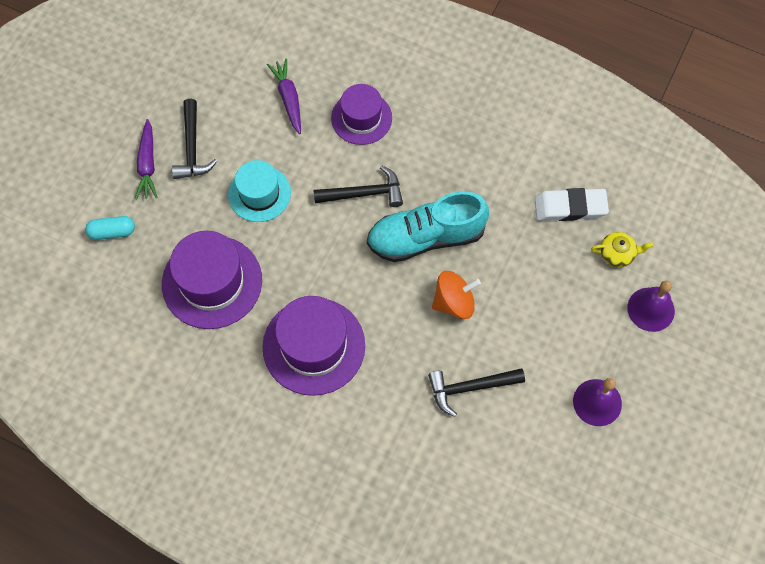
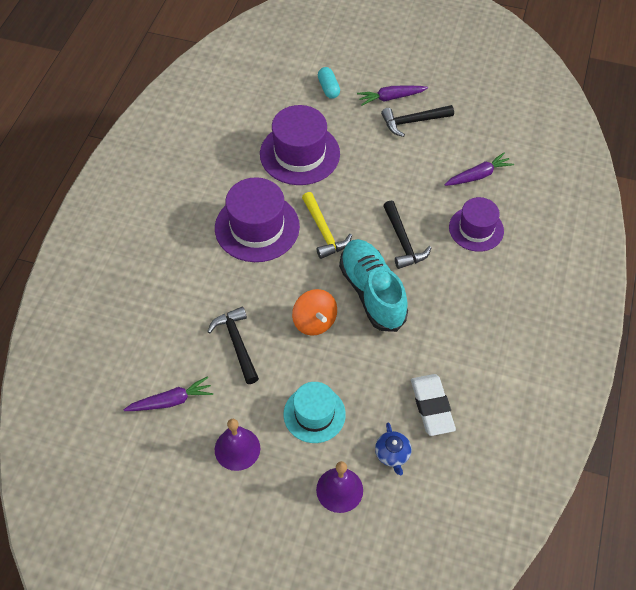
camera: 80 degrees right, 10 degrees down
turquoise hat [228,160,291,222] -> turquoise hat moved to [284,382,346,443]
yellow teapot [591,232,654,267] -> blue teapot [375,422,412,475]
none -> purple carrot [123,376,213,411]
none -> yellow hammer [302,192,352,259]

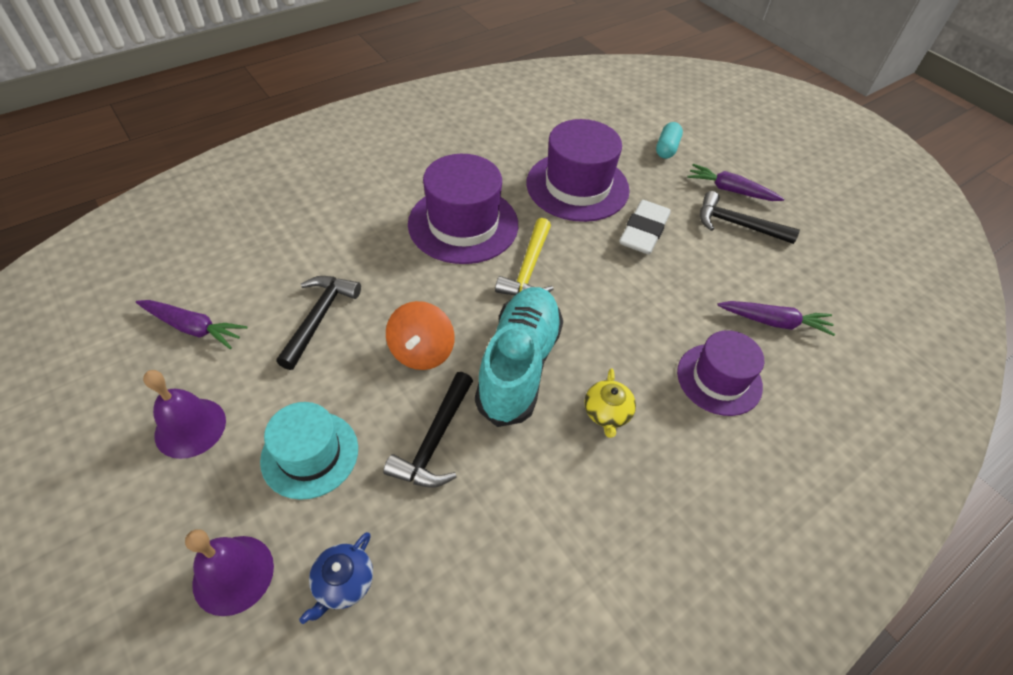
camera: 35 degrees right, 5 degrees down
black hammer [383,201,432,269] -> black hammer moved to [383,372,473,488]
white eraser [411,374,456,436] -> white eraser moved to [619,200,671,254]
none -> yellow teapot [584,368,636,438]

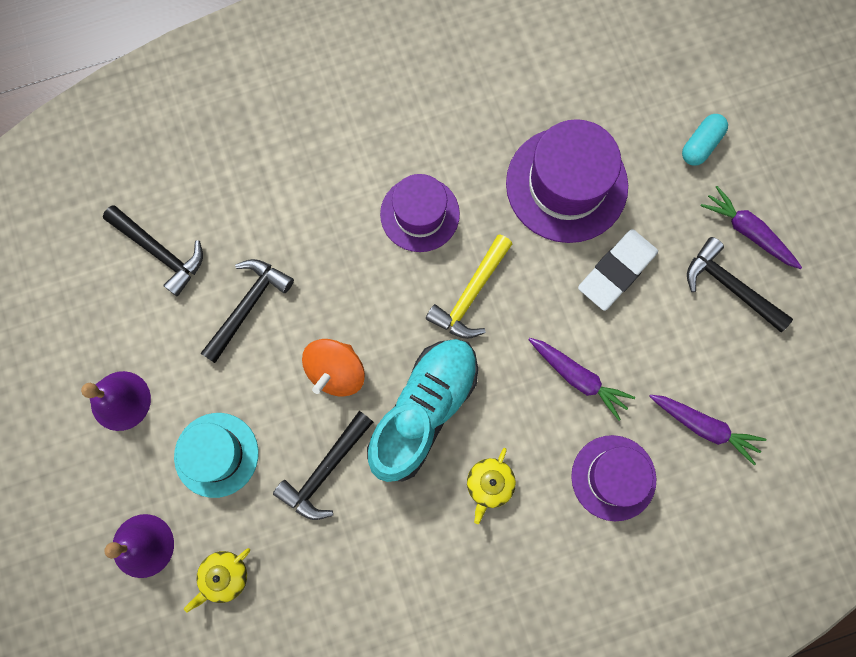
camera: 20 degrees right, 25 degrees up
purple carrot [136,300,247,349] -> purple carrot moved to [528,338,635,421]
blue teapot [299,532,373,624] -> yellow teapot [184,548,250,613]
purple hat [408,154,518,264] -> purple hat [380,174,460,252], size x0.65
none -> black hammer [103,205,203,296]

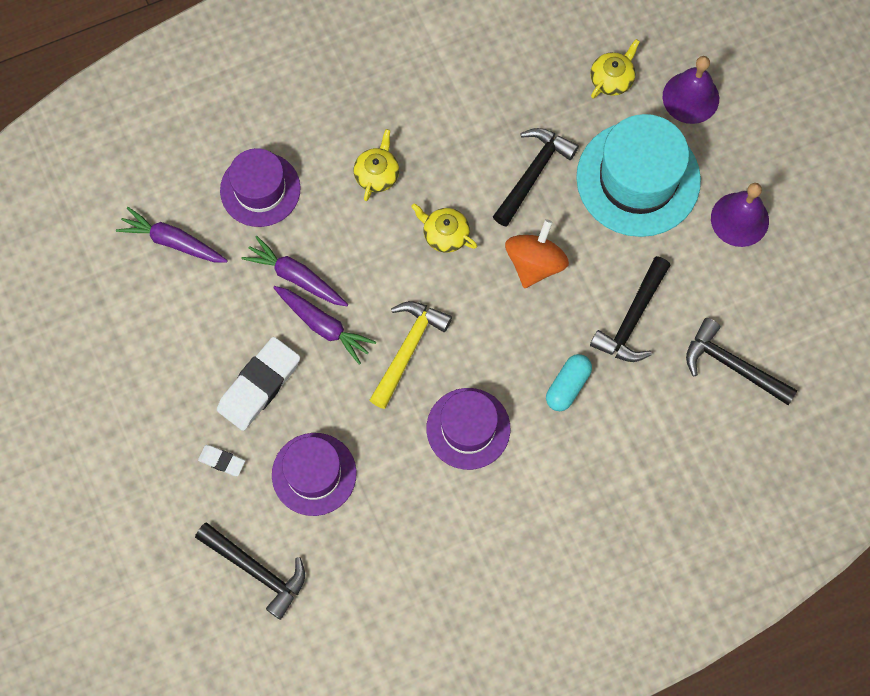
camera: 175 degrees right, 5 degrees down
turquoise hat [174,413,259,498] -> turquoise hat [576,114,701,237], size x1.55
turquoise shoe [367,339,478,482] -> yellow teapot [411,203,477,253]
purple hat [506,119,628,243] -> purple hat [272,433,357,516], size x0.65
turquoise capsule [682,114,728,166] -> turquoise capsule moved to [546,354,592,411]
black hammer [687,237,793,332] -> black hammer moved to [195,522,305,620]
purple carrot [701,186,802,269] -> purple carrot moved to [273,286,376,365]
none -> white eraser [198,445,245,476]

